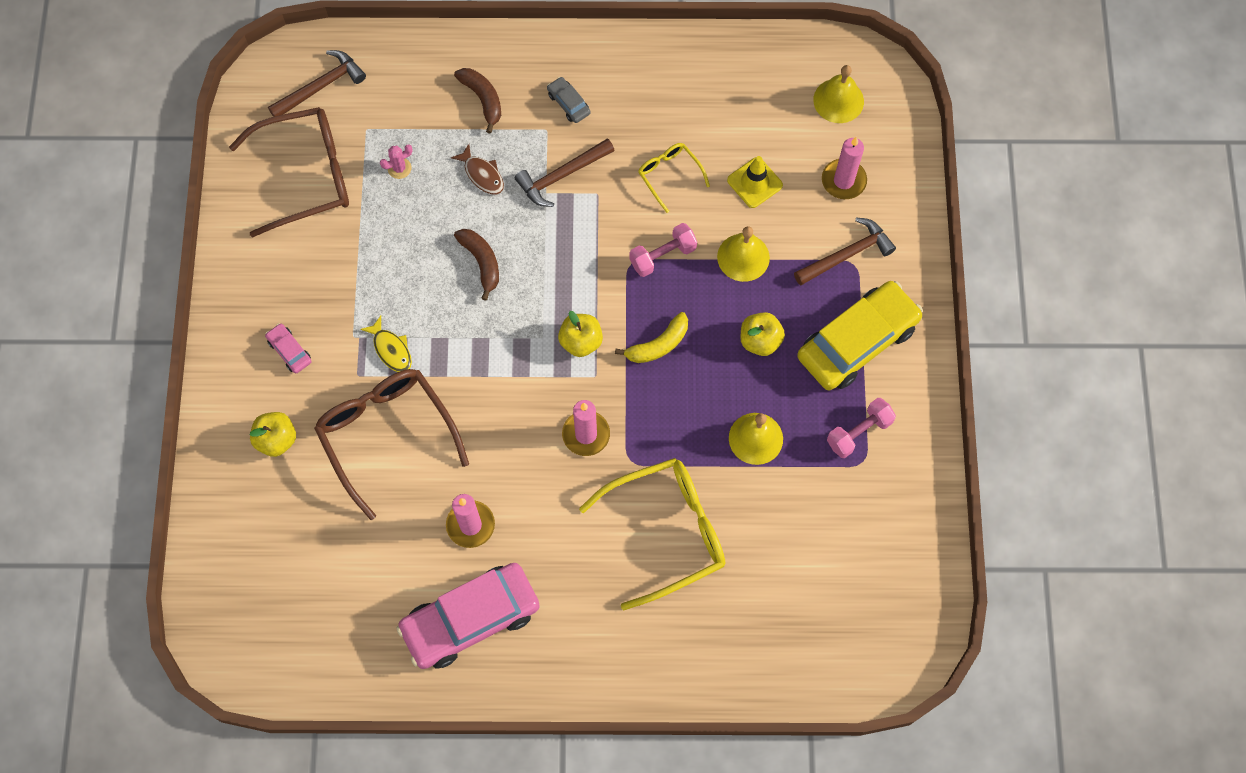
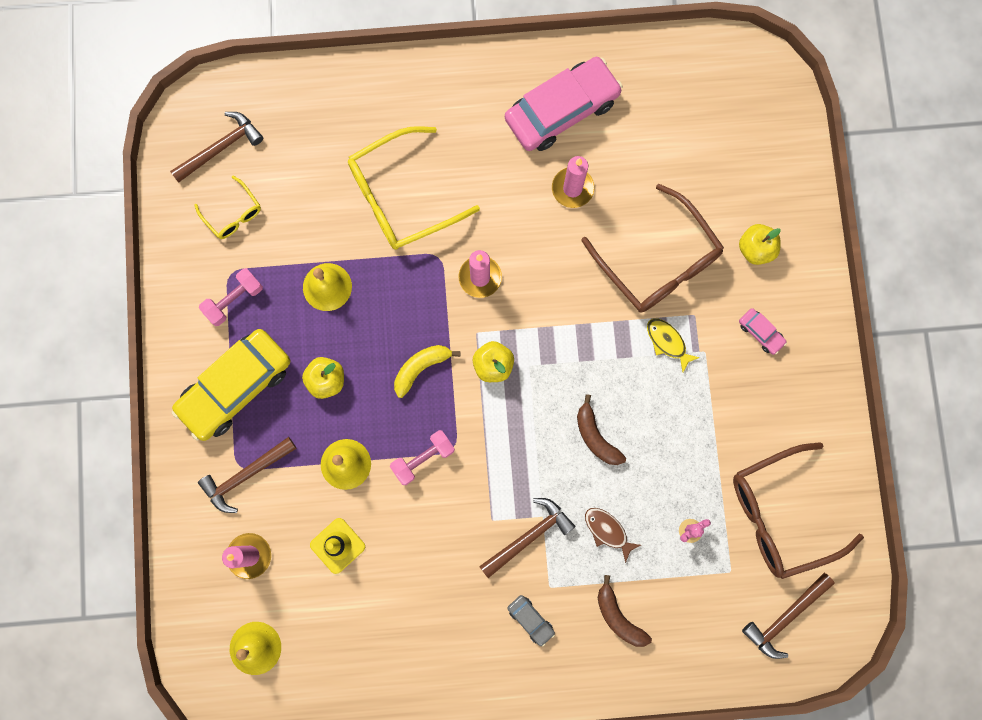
camera: 175 degrees right, 10 degrees up
yellow glasses [638,143,710,213] -> yellow glasses moved to [194,176,261,239]
none -> brown hammer [170,112,263,183]

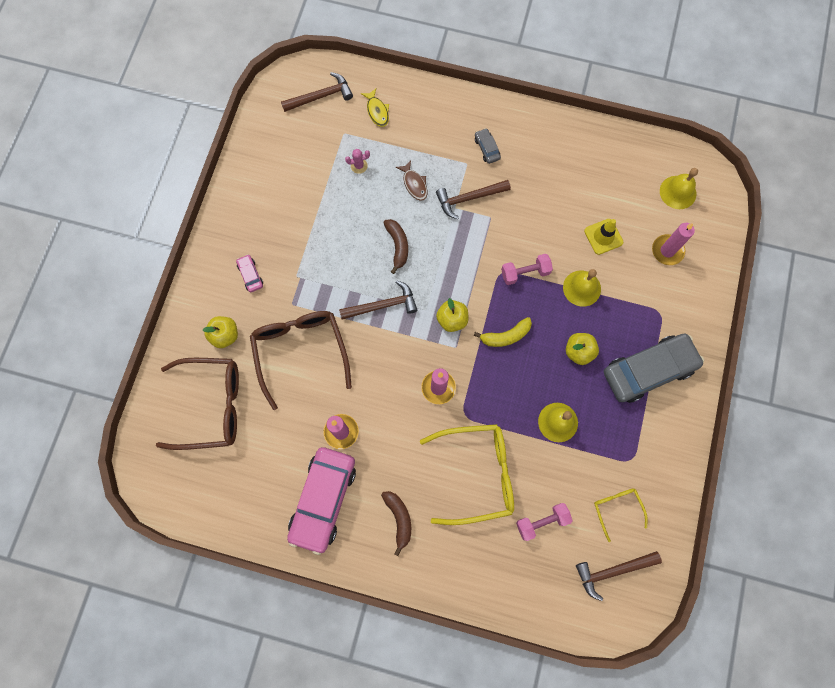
camera: 160 degrees left, 5 degrees down
yellow car [172,329,290,441] -> grey car [604,334,704,403]
brown hammer [198,437,296,513] -> brown hammer moved to [339,280,417,319]
pink dumbbell [199,268,263,326] -> pink dumbbell moved to [516,503,573,541]
pink car [505,57,623,151] -> pink car turned 60 degrees counterclockwise [287,447,356,555]
brown banana [598,575,652,647] -> brown banana moved to [381,491,411,556]
yellow fish [647,318,700,372] -> yellow fish moved to [361,88,389,127]
brown glasses [733,442,864,579] -> brown glasses moved to [156,358,239,450]

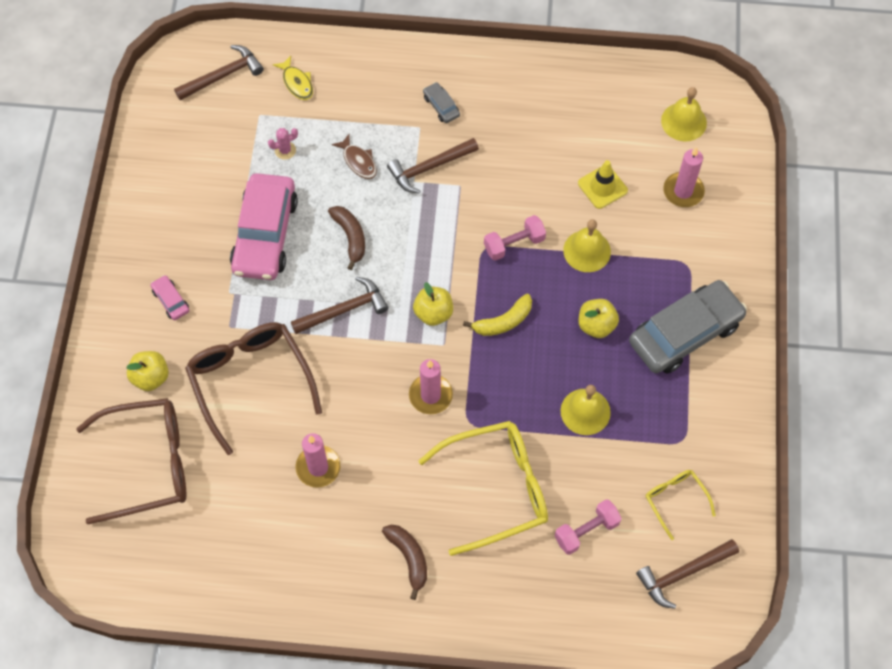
camera: 10 degrees left, 10 degrees down
pink car [287,447,356,555] -> pink car moved to [230,173,298,280]

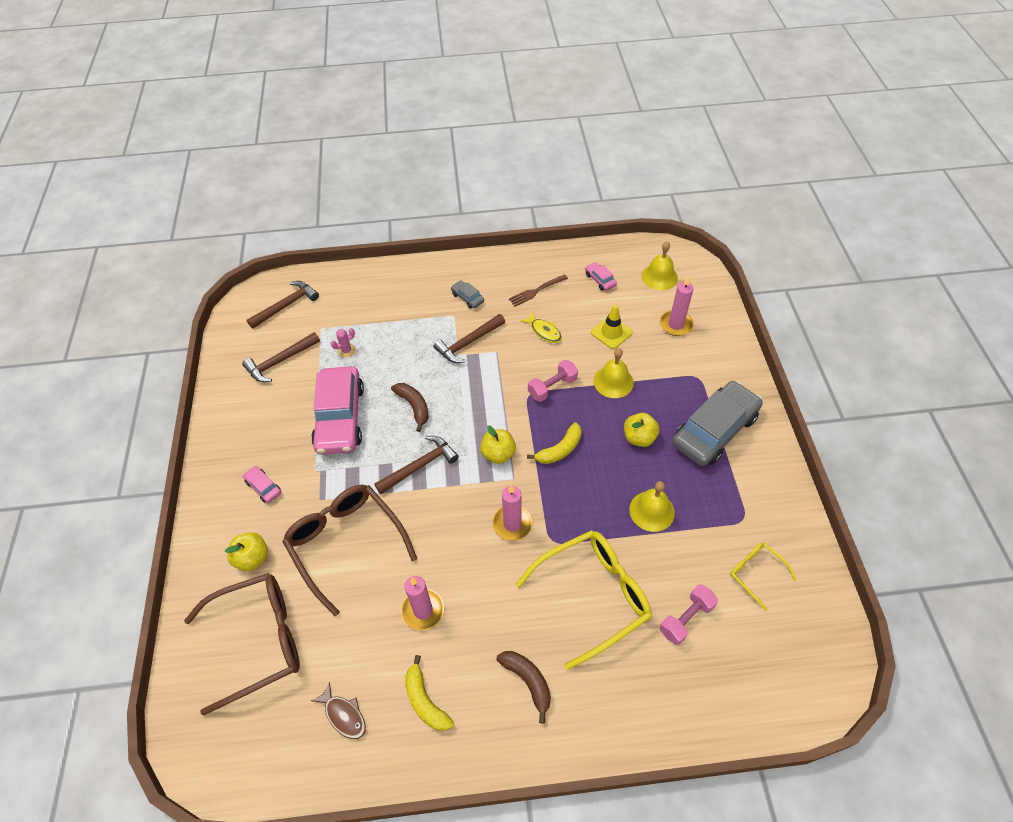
camera: 10 degrees left, 10 degrees down
yellow fish [273,56,313,100] -> yellow fish moved to [520,312,562,343]
brown fish [332,134,377,179] -> brown fish moved to [311,682,366,739]
brown hammer [636,539,739,609] -> brown hammer moved to [242,332,320,382]
none -> yellow banana [405,655,454,731]
none -> brown fork [509,274,568,306]
none -> pink car [585,262,617,291]

